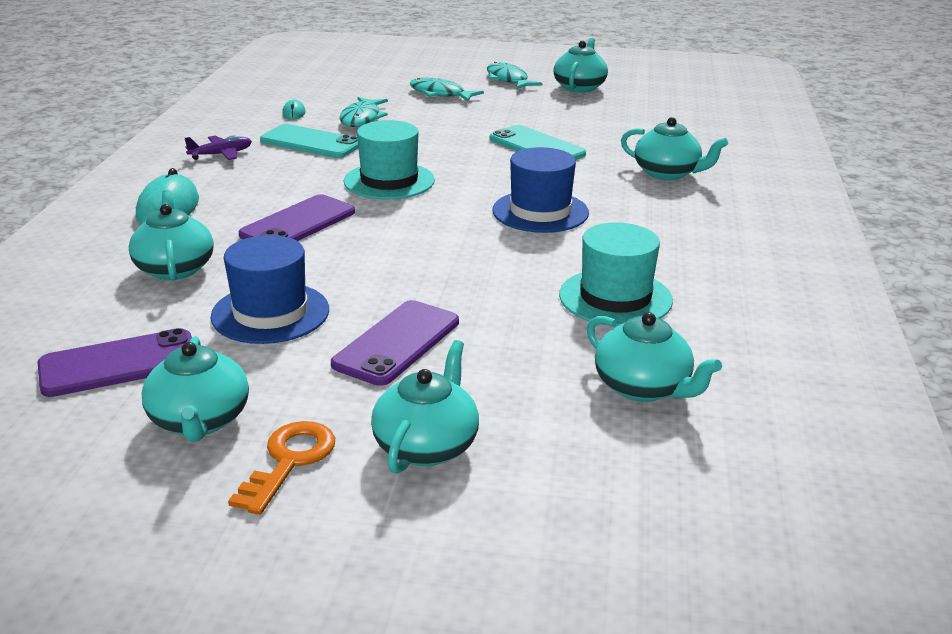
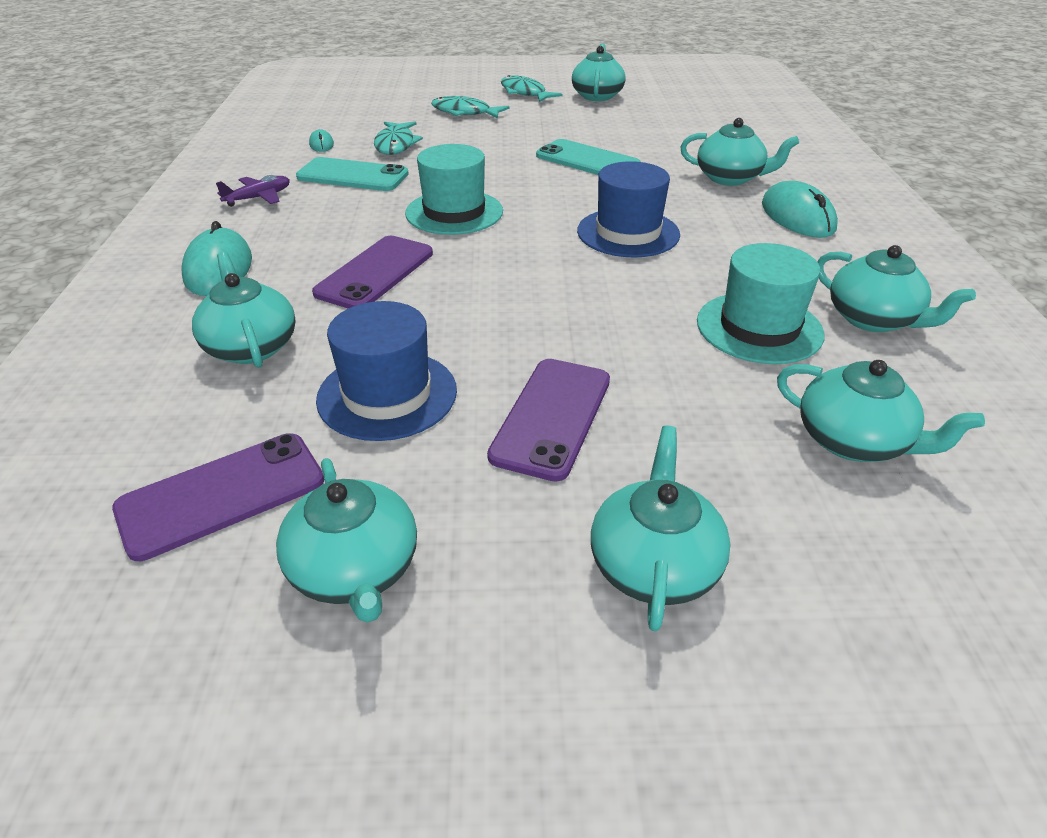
camera: 10 degrees left, 10 degrees up
orange key [228,421,335,515] -> none
none -> turquoise mouse [762,181,838,238]
none -> turquoise teapot [817,245,976,332]

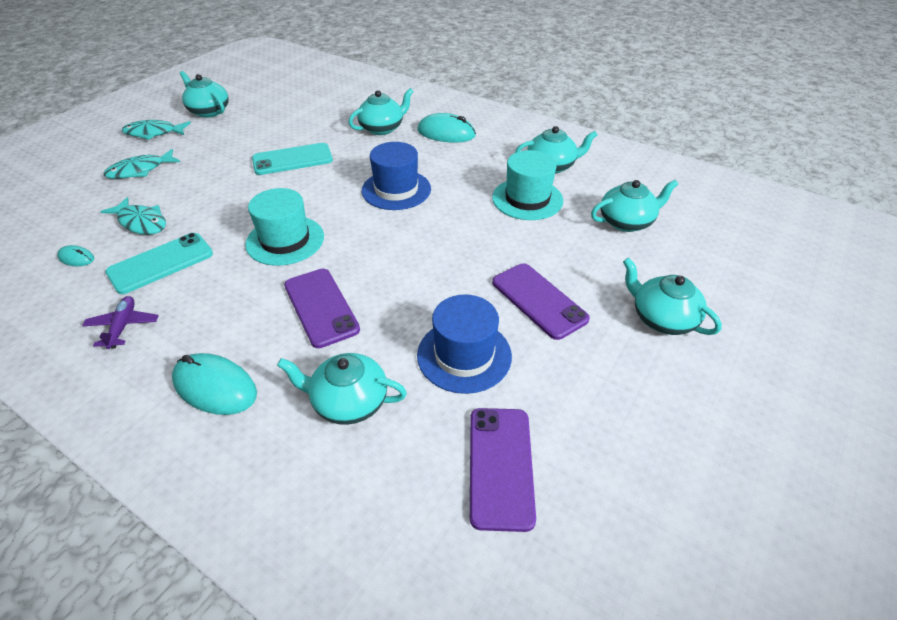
camera: 55 degrees left, 5 degrees up
turquoise teapot [276,458,417,623] -> none

